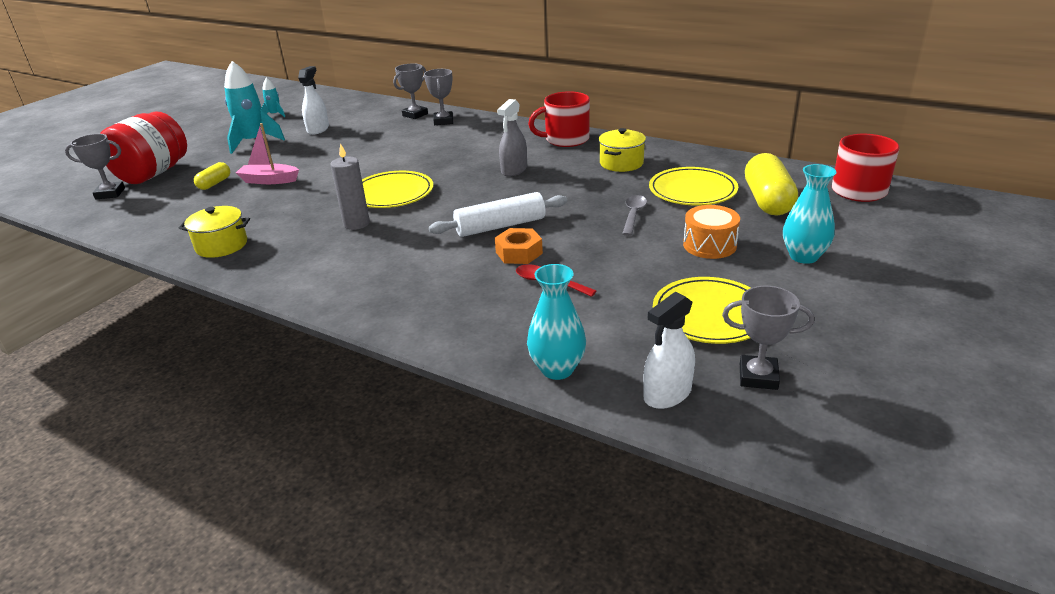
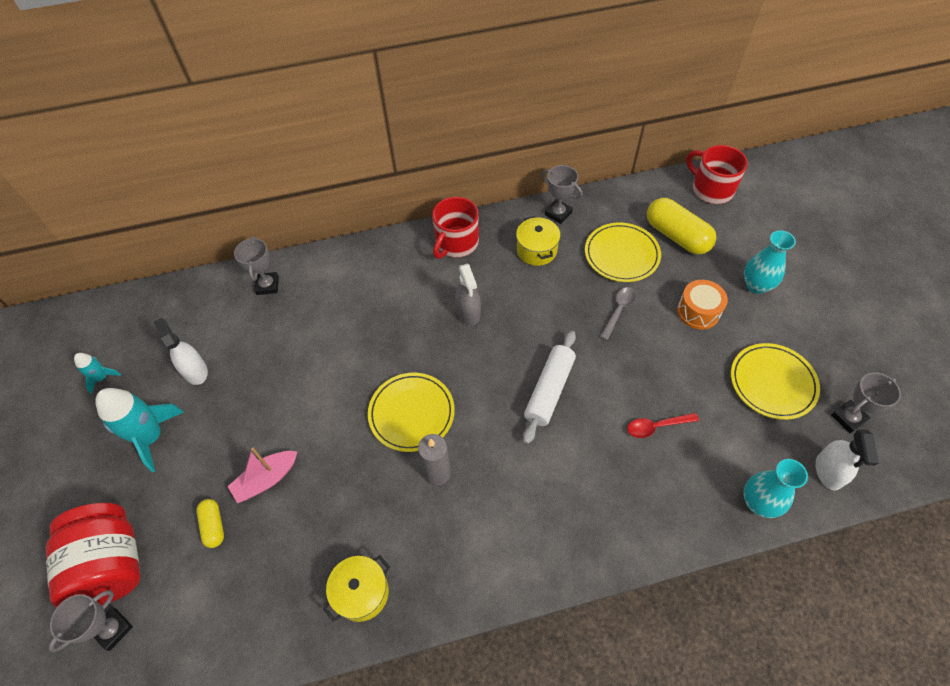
camera: 45 degrees left, 25 degrees up
grey trophy [424,69,453,125] -> grey trophy moved to [542,165,582,224]
orange nut [495,228,543,264] -> none
grey spoon [622,195,647,236] -> grey spoon turned 60 degrees clockwise [600,287,636,340]

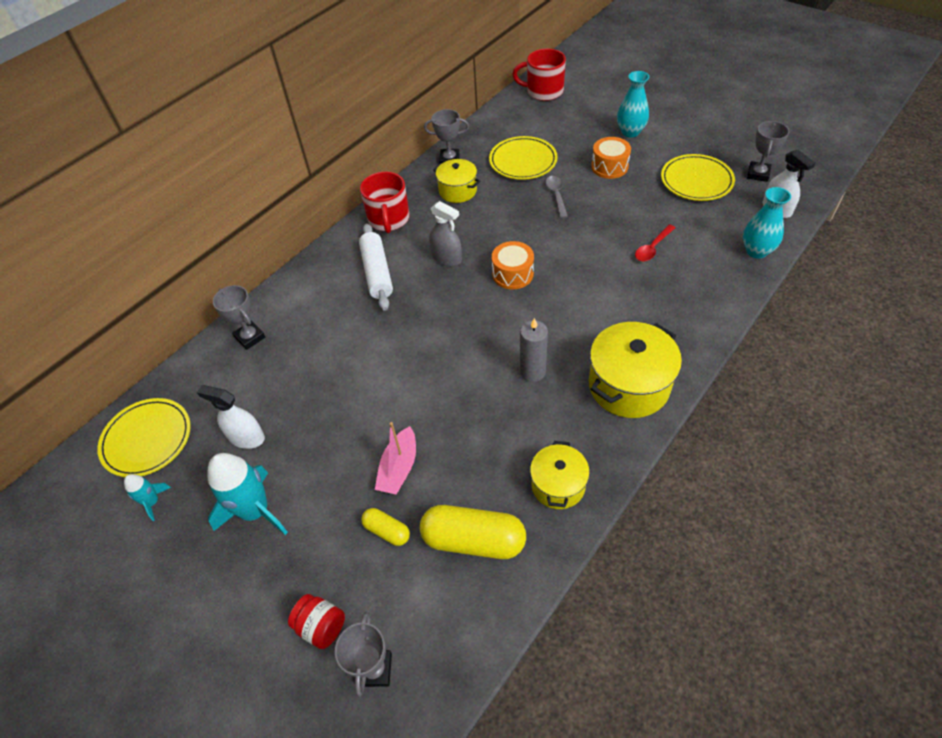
camera: 35 degrees left, 5 degrees down
red jar [45,503,140,607] -> red jar [288,594,345,649], size x0.48
yellow plate [368,373,455,452] -> yellow plate moved to [97,398,191,477]
white rolling pin [523,331,576,444] -> white rolling pin moved to [359,224,393,311]
yellow capsule [647,198,716,255] -> yellow capsule moved to [420,505,526,559]
none -> orange drum [492,241,534,289]
none -> yellow pot [589,322,682,418]

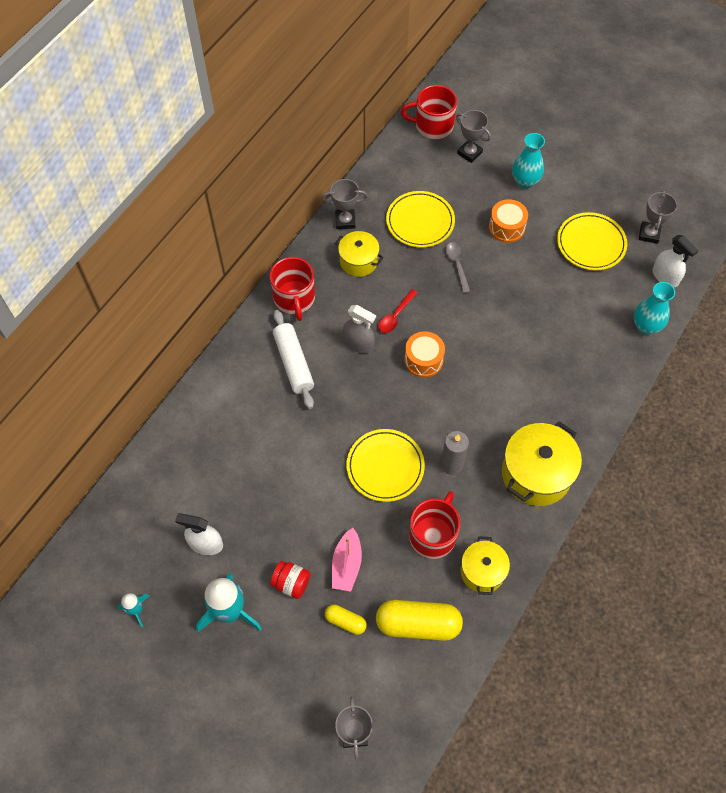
camera: 10 degrees left, 10 degrees up
yellow plate [97,398,191,477] -> yellow plate moved to [346,429,425,502]
grey trophy [213,285,265,350] -> grey trophy moved to [456,110,491,163]
red jar [288,594,345,649] -> red jar moved to [270,561,311,599]
red spoon [635,224,675,262] -> red spoon moved to [378,289,418,333]
none -> red mug [409,491,461,559]

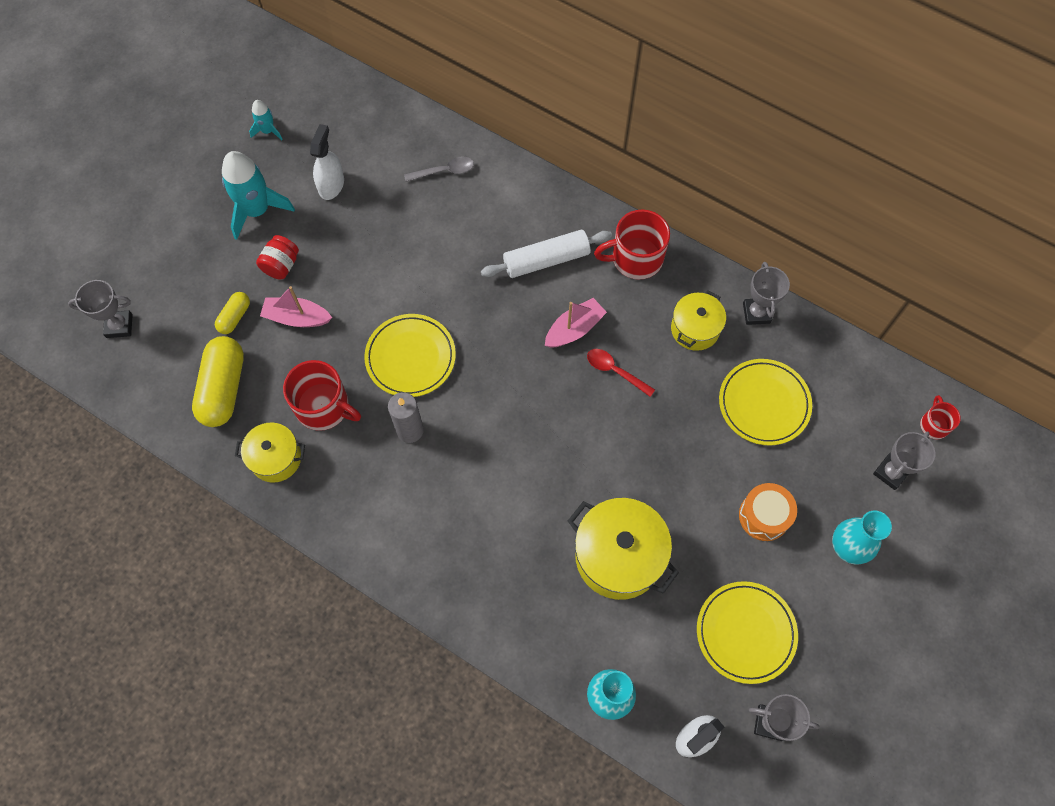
camera: 90 degrees right, 5 degrees up
grey spray bottle [343,305,376,353] -> pink boat [545,298,607,348]
red mug [401,85,457,139] -> red mug [920,395,961,439], size x0.54
orange drum [404,331,445,377] -> none
grey spoon [446,242,470,293] -> grey spoon moved to [404,156,474,182]
yellow pot [502,421,582,506] -> yellow pot moved to [568,498,679,600]

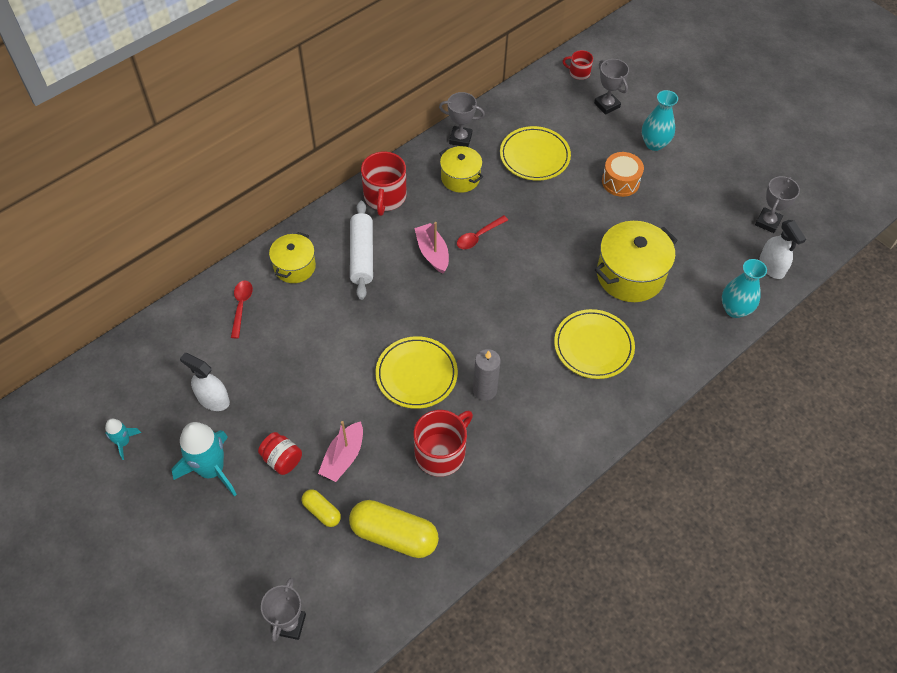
camera: 75 degrees left, 10 degrees down
yellow pot [235,422,305,483] -> yellow pot moved to [269,232,316,283]
grey spoon [404,156,474,182] -> red spoon [231,280,253,338]
yellow plate [697,581,798,684] -> yellow plate moved to [554,309,635,379]

